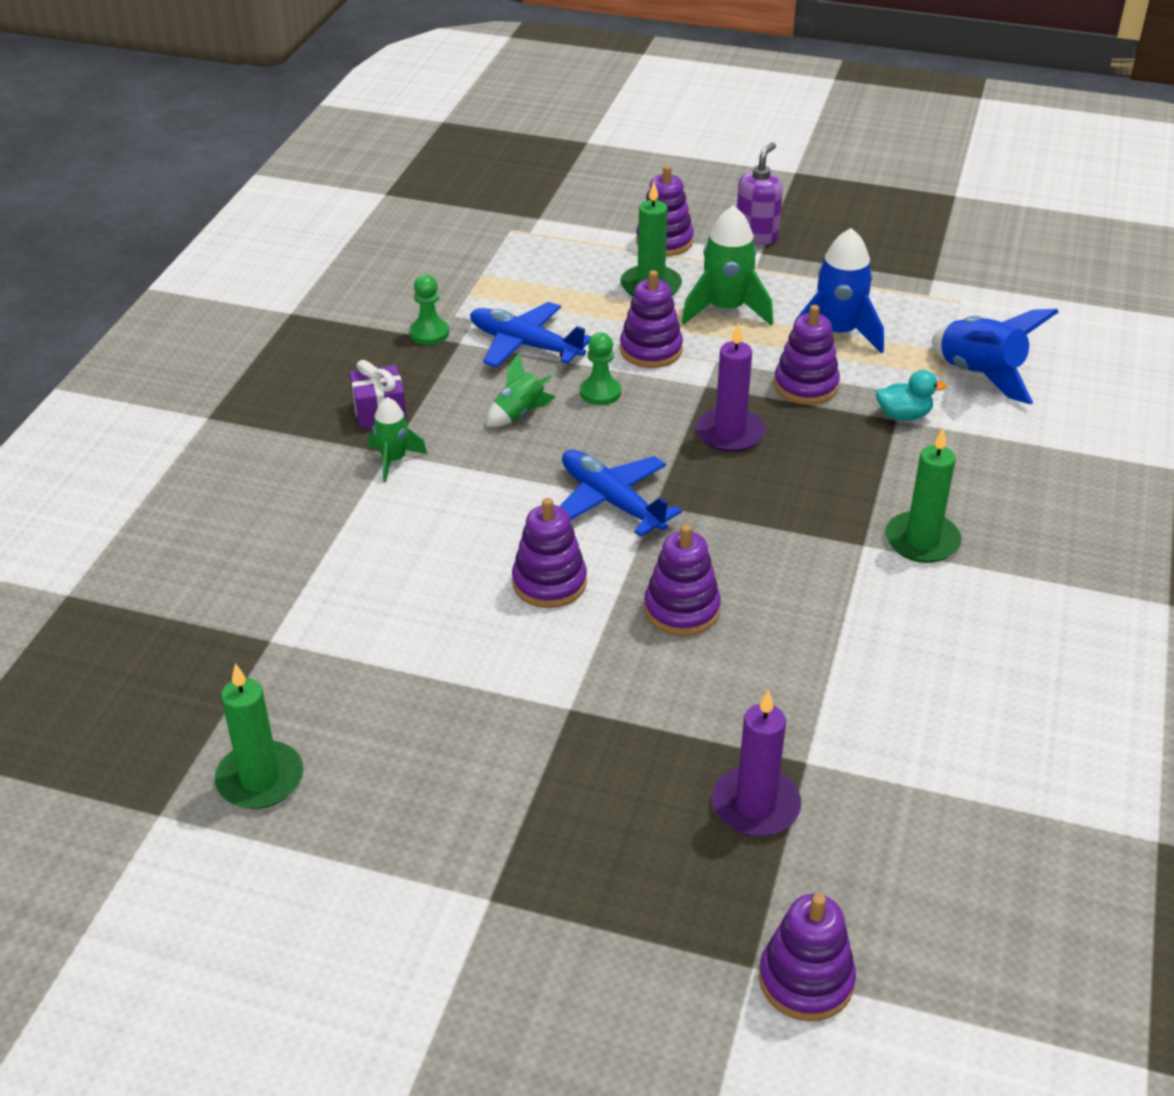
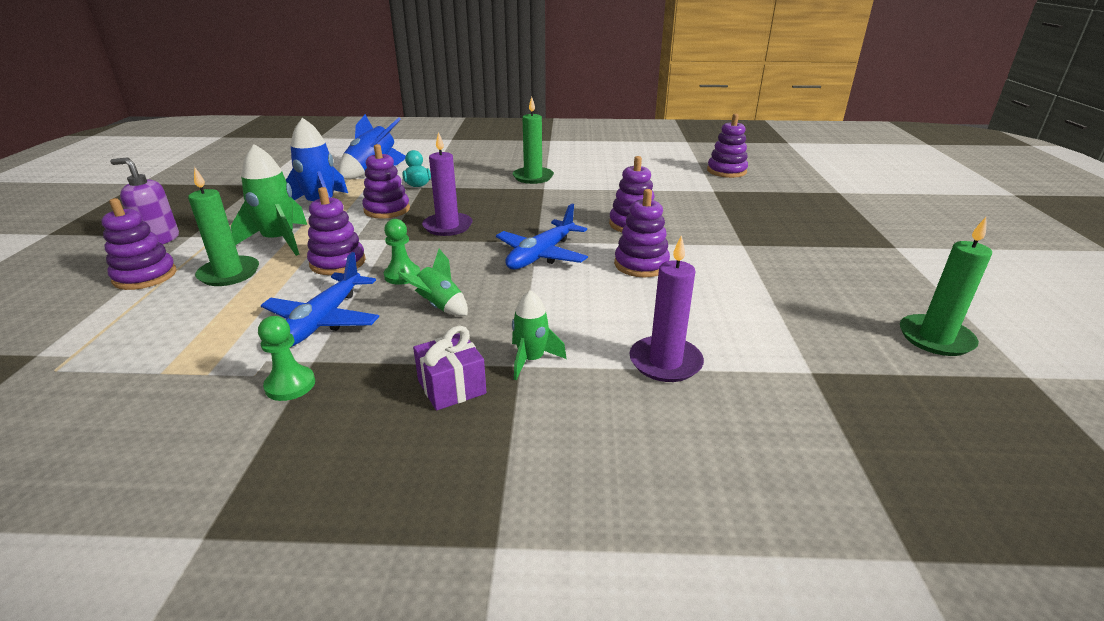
camera: 105 degrees left, 10 degrees down
purple candle [712,690,801,836] -> purple candle moved to [629,235,704,382]
purple stacking toy [759,894,856,1021] -> purple stacking toy moved to [707,113,748,178]

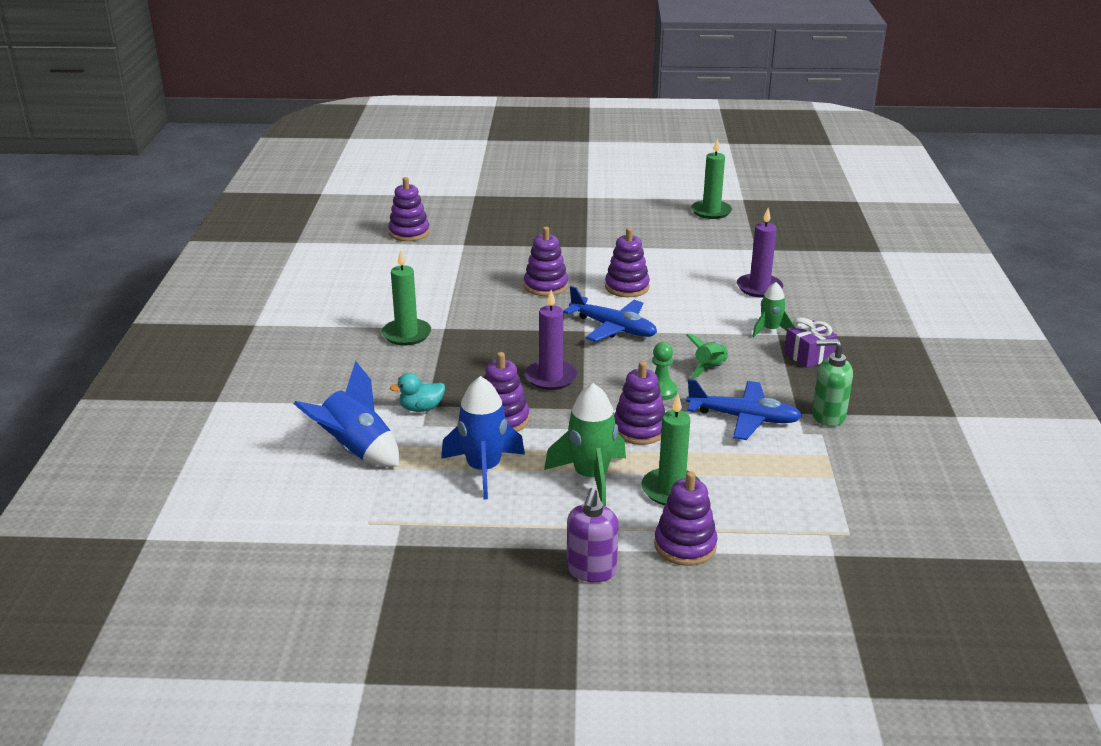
camera: 90 degrees left, 0 degrees up
green pawn [258,316,315,401] -> green soap dispenser [812,339,853,426]

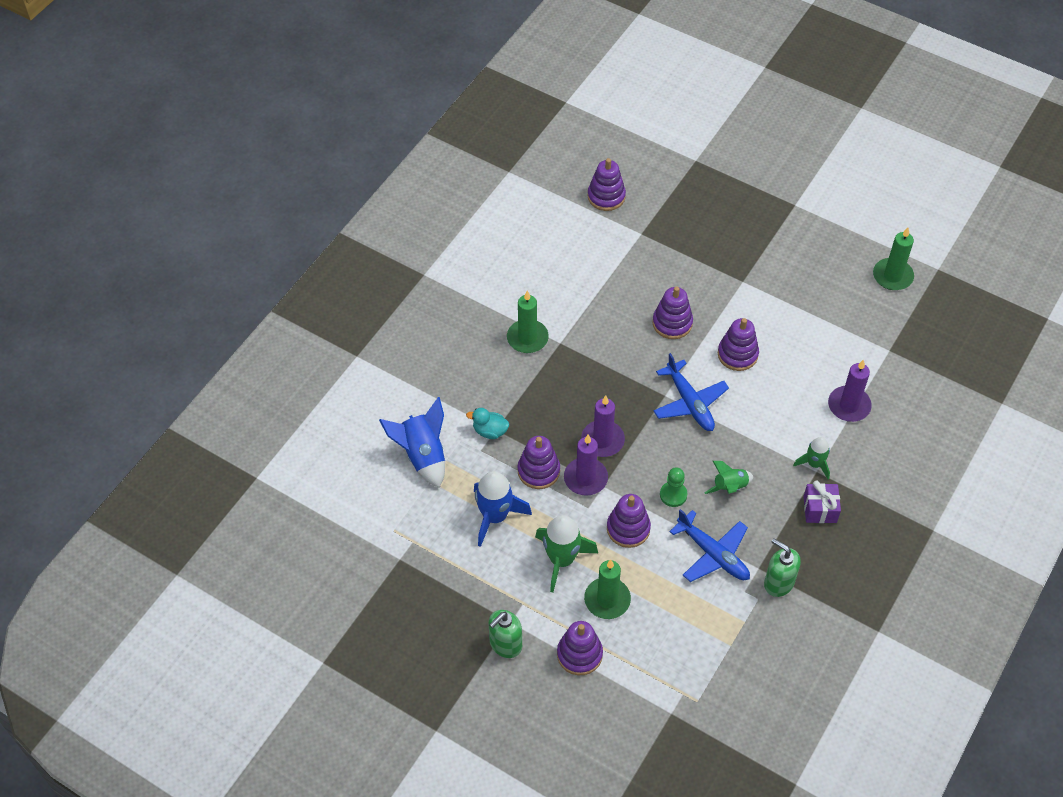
camera: 30 degrees right, 25 degrees up
purple soap dispenser [567,488,619,582] -> green soap dispenser [489,610,522,658]
none -> purple candle [564,435,608,496]

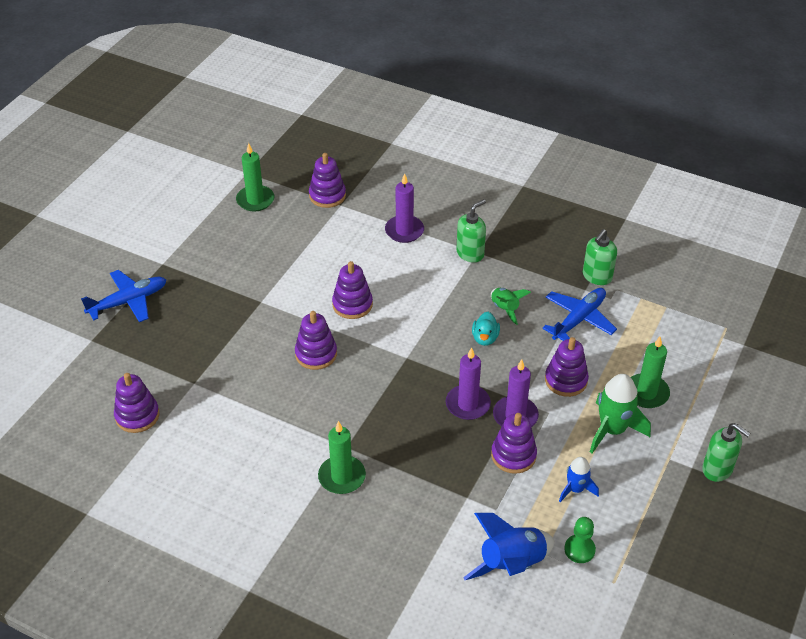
camera: 95 degrees left, 10 degrees down
turquoise duck [466,408,509,439] -> turquoise duck moved to [472,312,500,346]
blue rocket [474,471,532,547] -> blue rocket [559,457,599,502], size x0.59
purple stacking toy [557,621,603,675] -> purple stacking toy moved to [309,153,346,208]
blue plane [653,353,729,431] -> blue plane moved to [81,270,166,322]
green pawn [660,467,687,507] -> green pawn moved to [564,517,596,563]
green rocket [793,437,830,479] -> green soap dispenser [456,199,486,263]
purple gift [803,481,841,523] -> none

